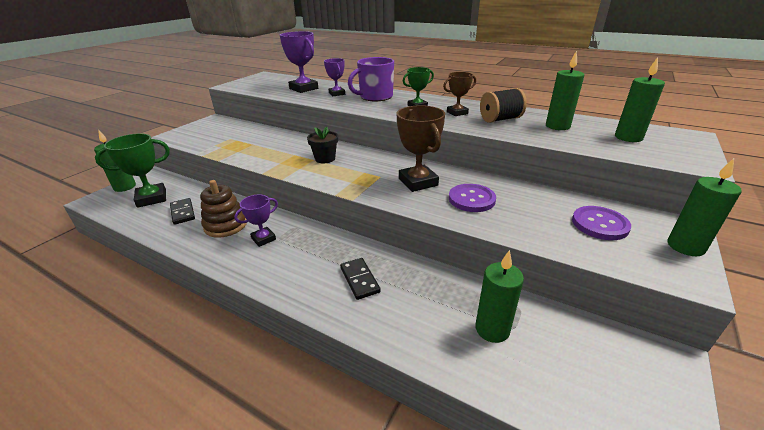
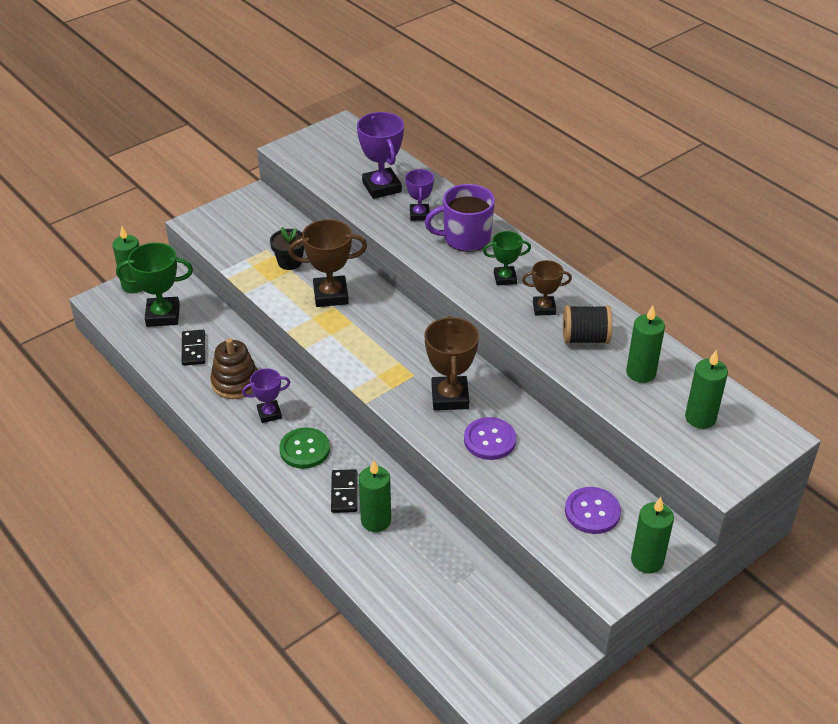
camera: 20 degrees right, 10 degrees up
black flower pot [307,126,338,163] -> black flower pot moved to [270,227,304,270]
green candle [475,250,524,343] -> green candle moved to [359,460,391,532]
none -> green button [279,427,330,469]
none -> brown trophy [289,219,367,307]

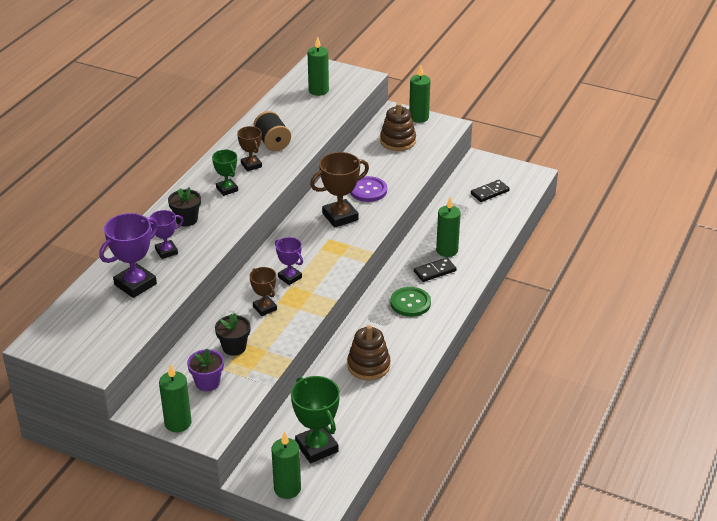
camera: 115 degrees left, 5 degrees down
black domino [182,330,206,366] -> black domino moved to [471,180,510,202]
purple trophy [242,368,290,423] -> purple trophy moved to [275,237,303,285]
brown trophy [289,219,367,307] -> brown trophy [249,267,277,316], size x0.60
purple mug [425,184,495,252] -> black flower pot [168,187,201,227]
purple button [565,487,621,534] -> brown stacking toy [380,103,416,151]
green candle [626,305,665,383] -> green candle moved to [159,364,192,432]
none -> purple flower pot [187,349,224,391]

